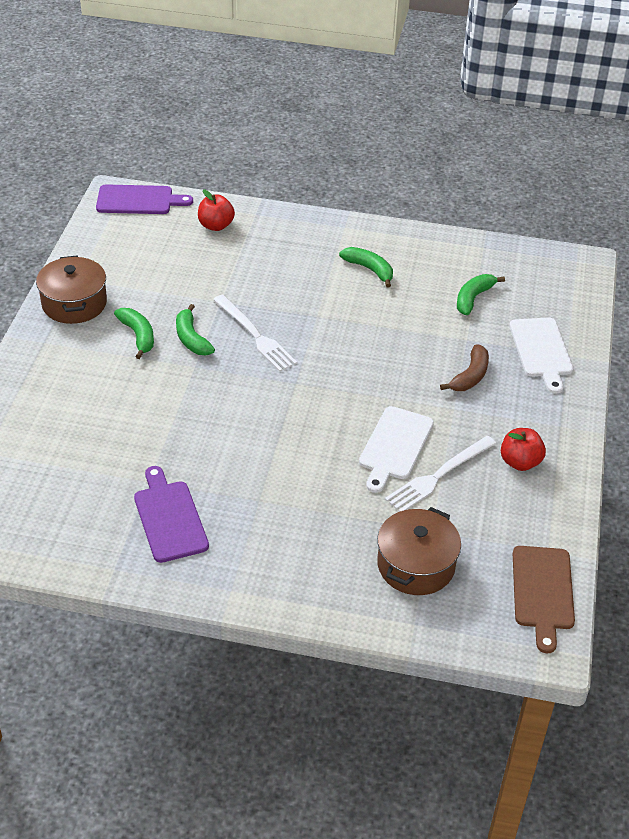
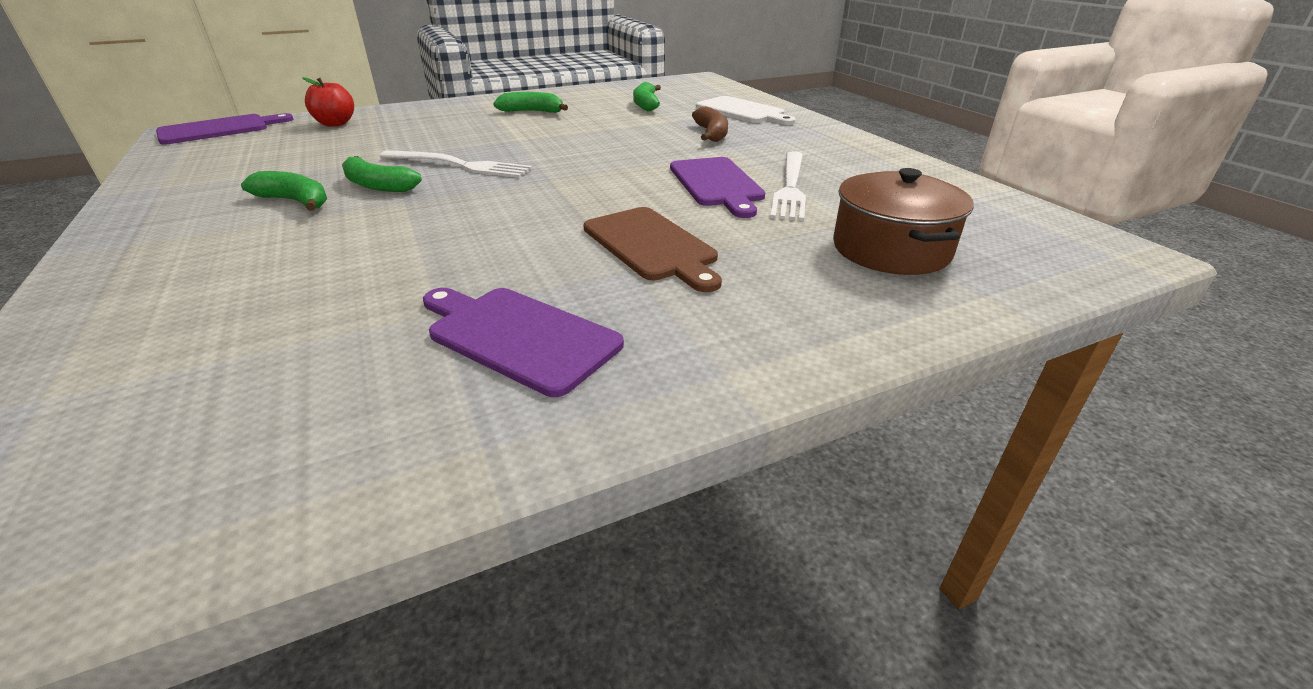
camera: 35 degrees left, 10 degrees down
brown pot [36,255,107,324] -> none
white cutting board [359,406,434,493] -> purple cutting board [670,157,765,218]
red apple [501,428,546,471] -> none
brown cutting board [513,546,575,653] -> brown cutting board moved to [583,207,722,292]

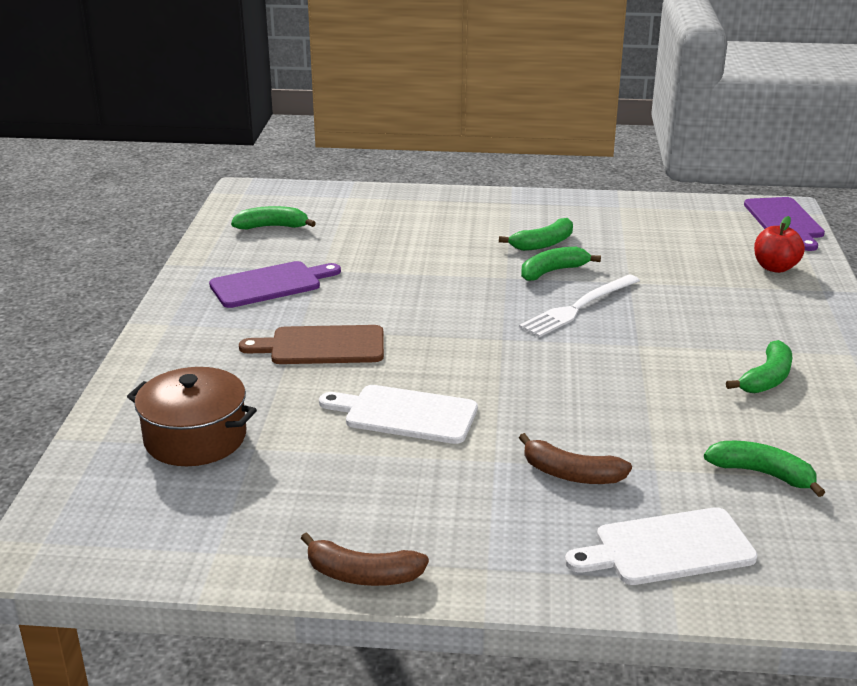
camera: 120 degrees right, 5 degrees down
purple cutting board [670,157,765,218] -> white cutting board [319,385,478,444]
white fork [770,151,806,221] -> none
none -> green banana [231,206,316,229]
none -> brown banana [300,532,429,586]

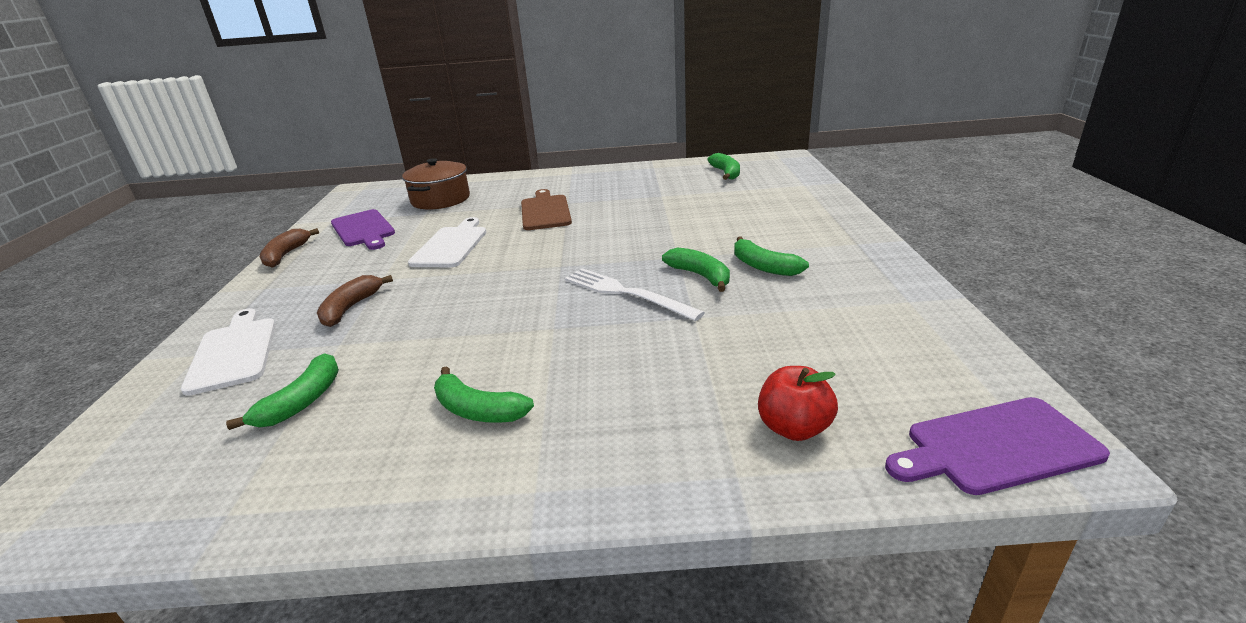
camera: 85 degrees right, 0 degrees up
purple cutting board [209,261,341,308] -> purple cutting board moved to [331,209,395,250]

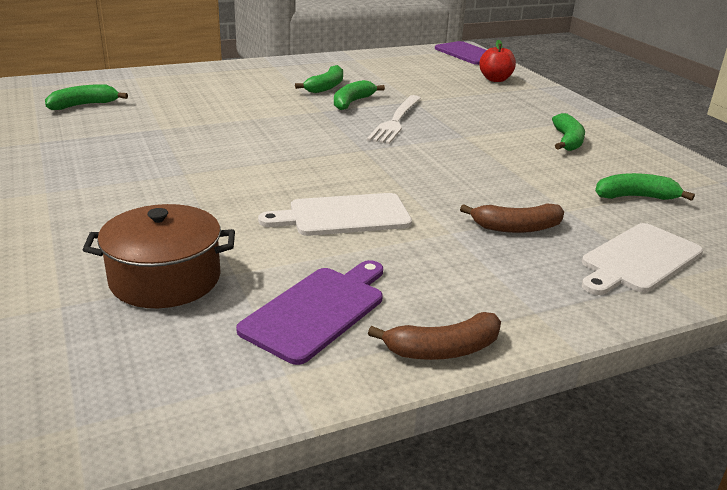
camera: 115 degrees left, 0 degrees up
brown cutting board [521,189,572,230] -> none

